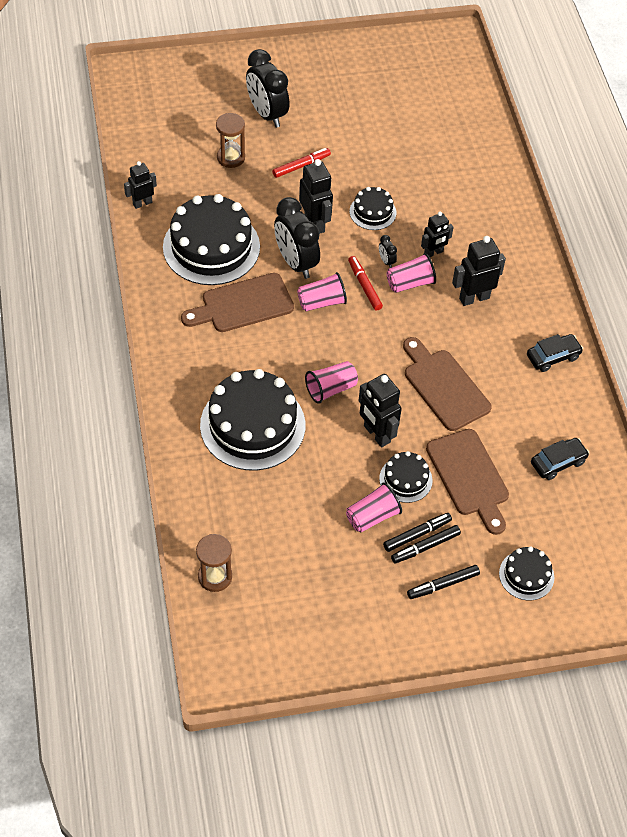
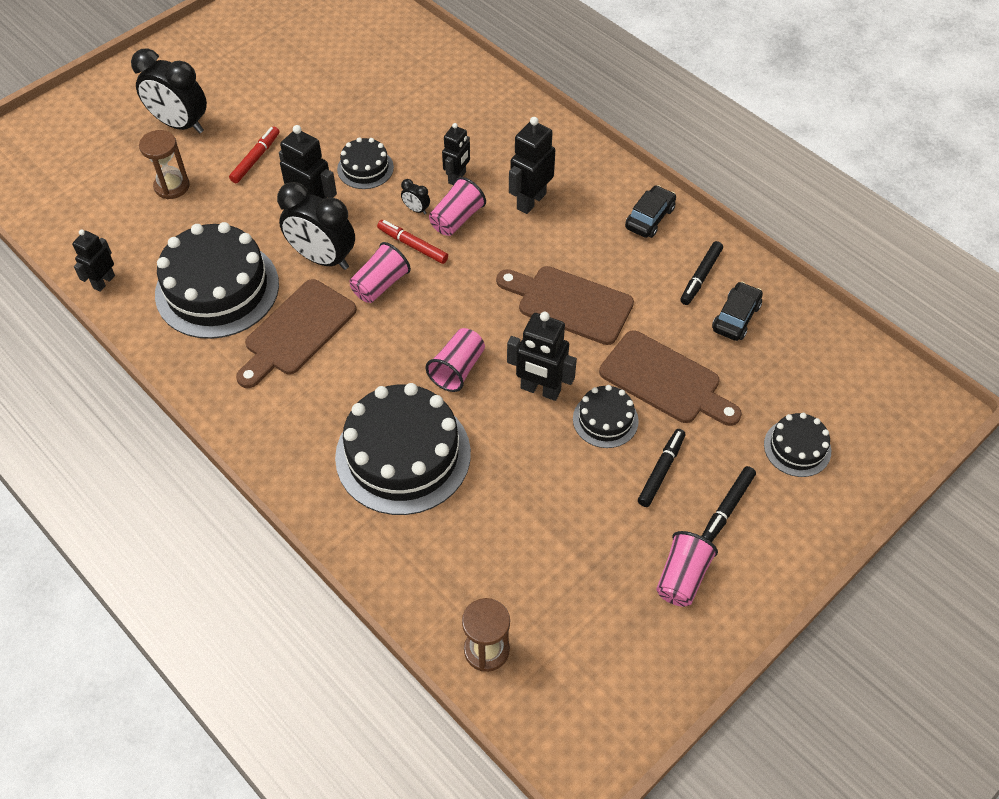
camera: 30 degrees left, 0 degrees up
pink cup [346,482,402,533] -> pink cup moved to [656,531,718,607]
black marker [391,525,461,563] -> black marker moved to [680,241,723,305]

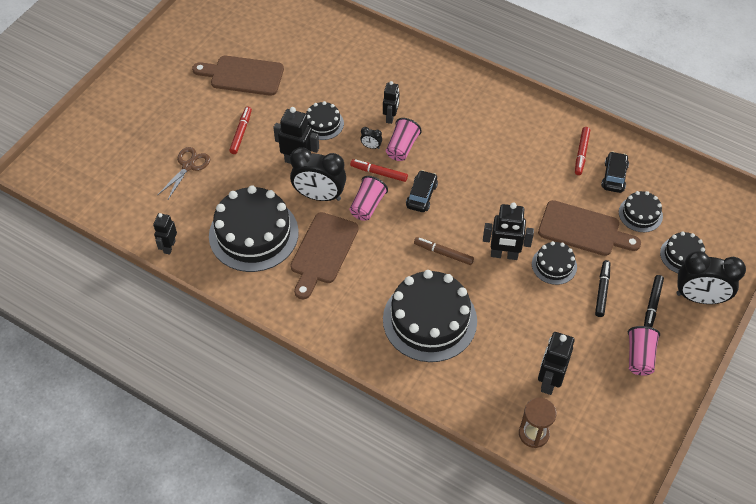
camera: 15 degrees left, 0 degrees up
black clock [131,48,207,133] -> black clock moved to [676,251,746,304]
brown hourglass [139,130,190,199] -> brown scissors [158,147,210,201]
pink cup [426,328,485,392] -> brown marker [414,237,474,265]
brown cutting board [496,266,634,345] -> brown cutting board moved to [192,56,284,96]
black robot [509,117,555,214] -> black robot moved to [538,332,575,395]
black car [625,185,676,238] -> black car moved to [406,170,438,212]
black marker [680,241,723,305] -> red marker [575,127,590,175]
none -> black cake [619,191,663,232]

